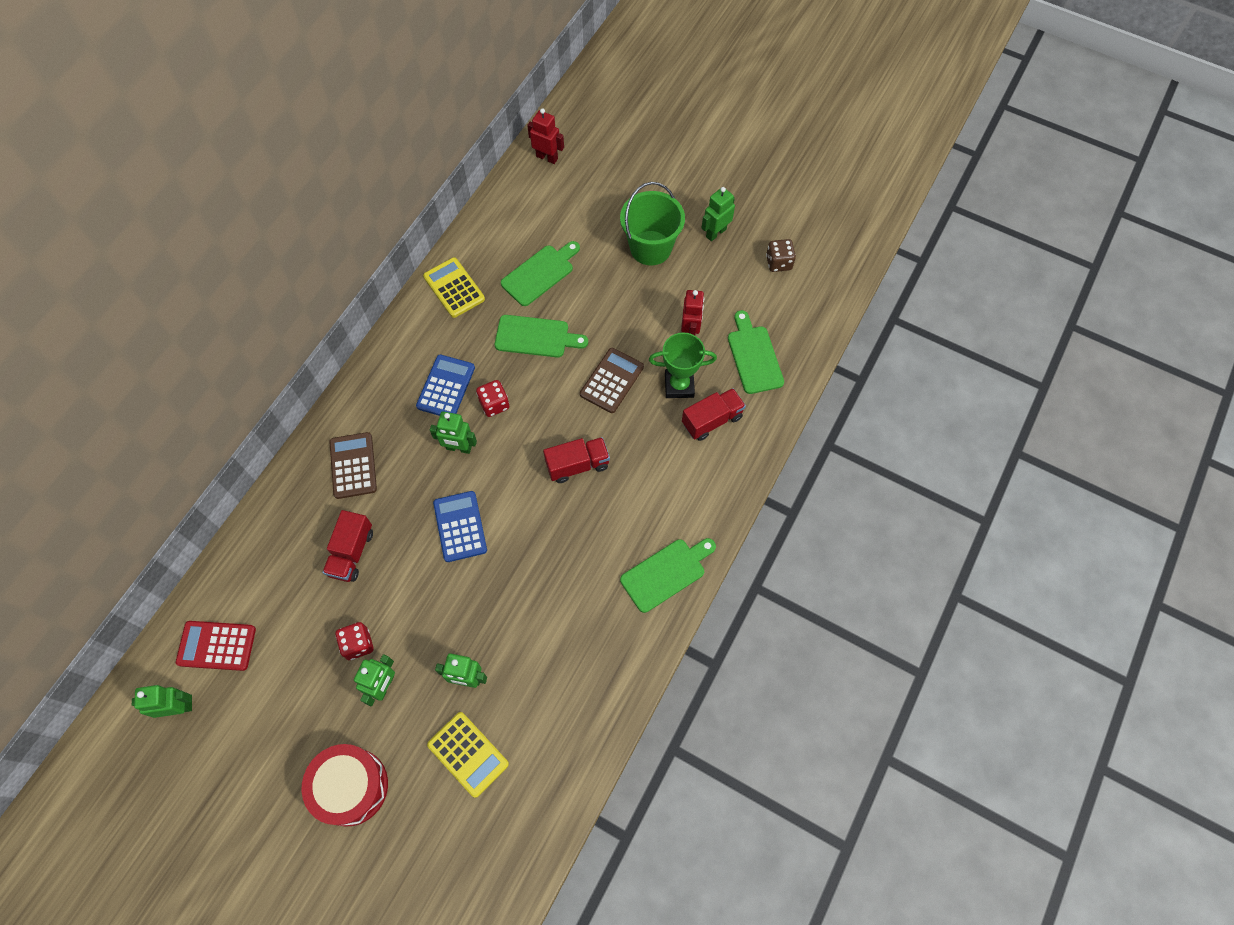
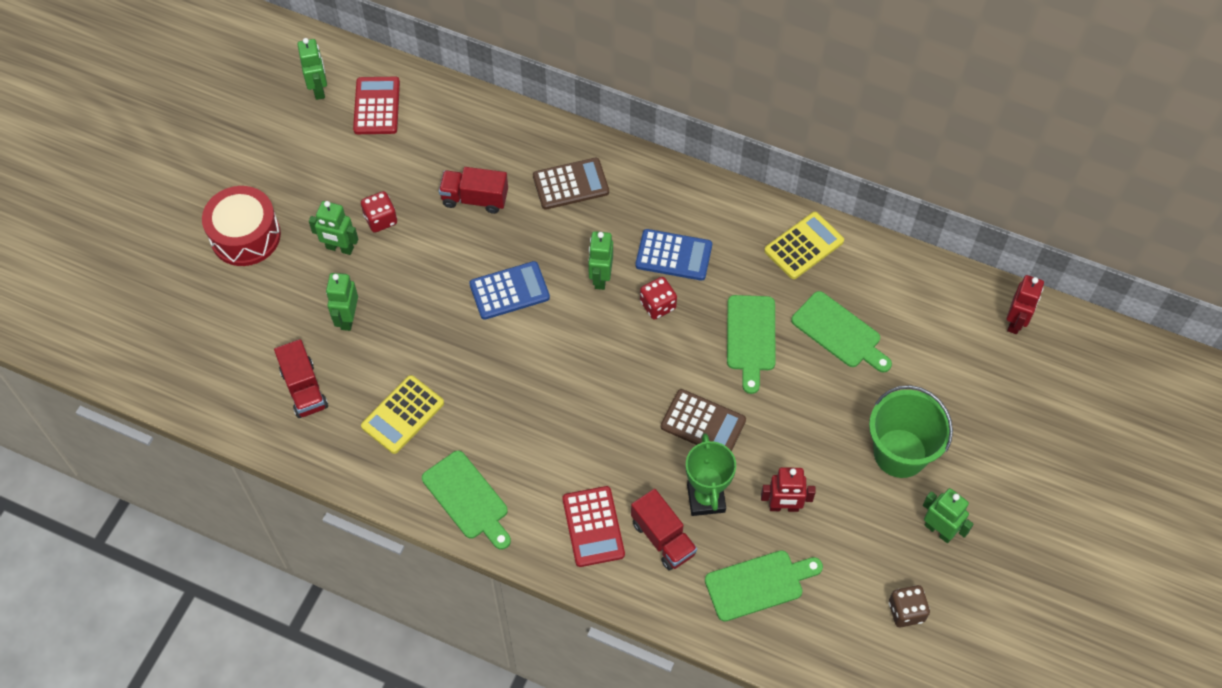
camera: 85 degrees right, 5 degrees down
yellow calculator [427,712,509,798] -> yellow calculator moved to [361,375,444,454]
red truck [543,437,610,483] -> red truck moved to [274,339,328,418]
none -> red calculator [563,486,625,567]

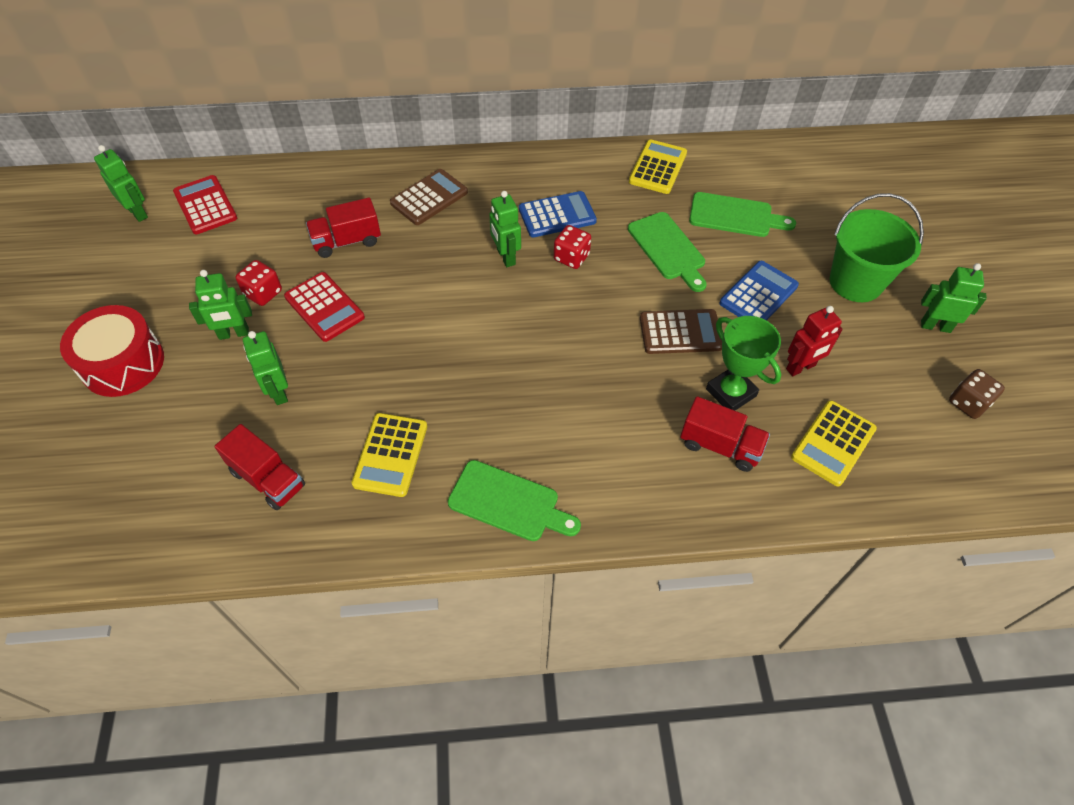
camera: 30 degrees left, 5 degrees down
blue calculator [469,261,550,320] -> blue calculator moved to [720,261,799,321]
red calculator [563,486,625,567] -> red calculator moved to [284,272,365,342]
green cutting board [705,550,823,622] -> yellow calculator [791,400,877,486]
red robot [1007,275,1044,334] -> none

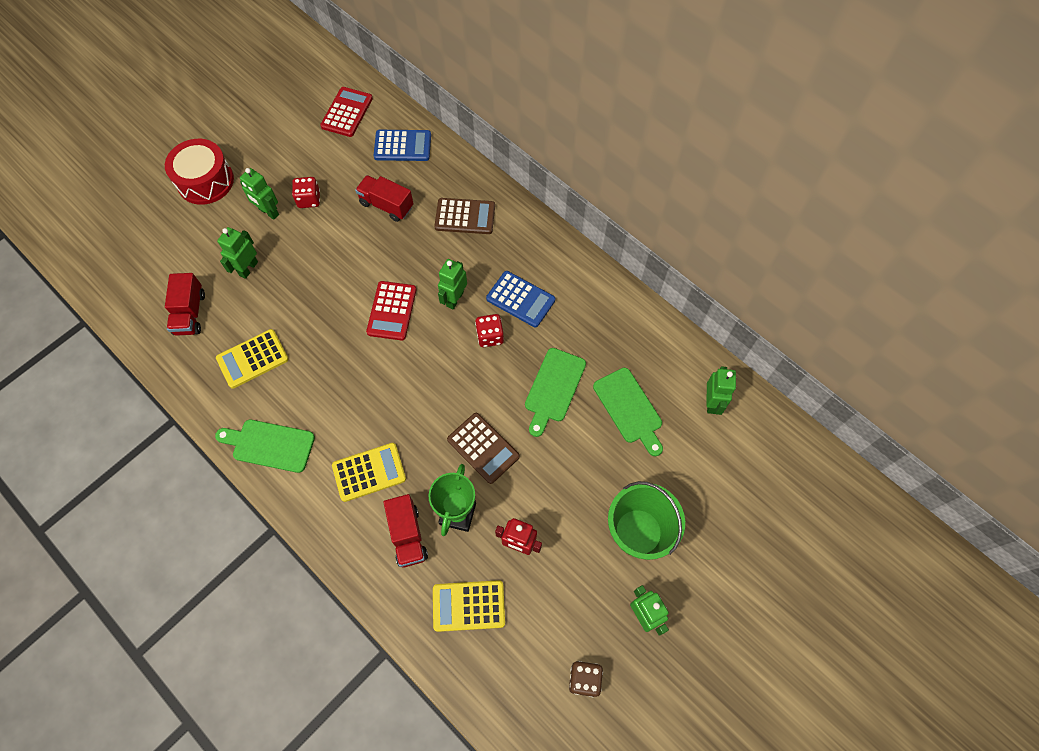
camera: 50 degrees right, 10 degrees up
green robot [94,145,148,222] -> green robot moved to [706,366,736,415]
red calculator [284,272,365,342] -> red calculator moved to [366,281,416,340]
green cutting board [448,460,581,541] -> green cutting board turned 120 degrees clockwise [215,420,315,473]
yellow calculator [629,139,687,194] -> yellow calculator moved to [332,443,406,502]
blue calculator [720,261,799,321] -> blue calculator moved to [374,130,431,161]

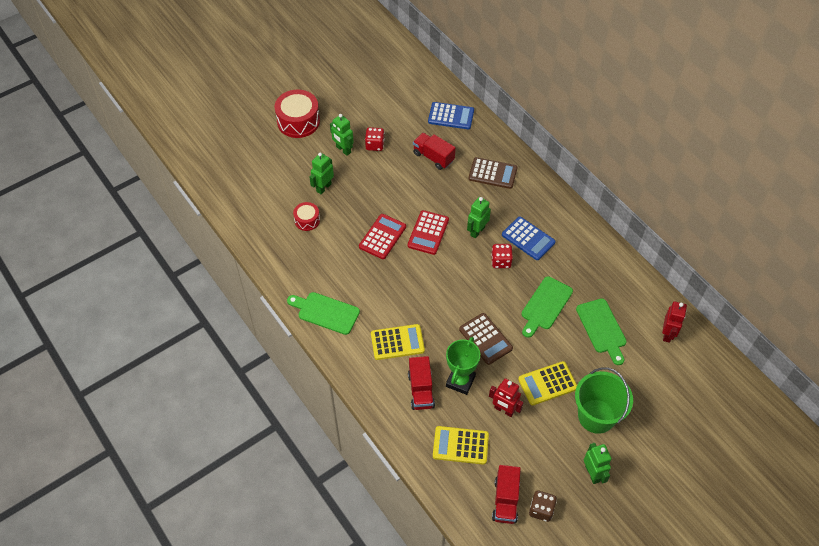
camera: 10 degrees right, 10 degrees down
red truck [165,273,205,336] -> red truck moved to [492,465,521,524]
yellow calculator [216,329,288,389] -> yellow calculator moved to [518,361,577,405]
red calculator [320,87,373,137] -> red calculator moved to [359,214,406,259]
green robot [706,366,736,415] -> red robot [662,301,687,343]
none -> red drum [293,202,320,231]

